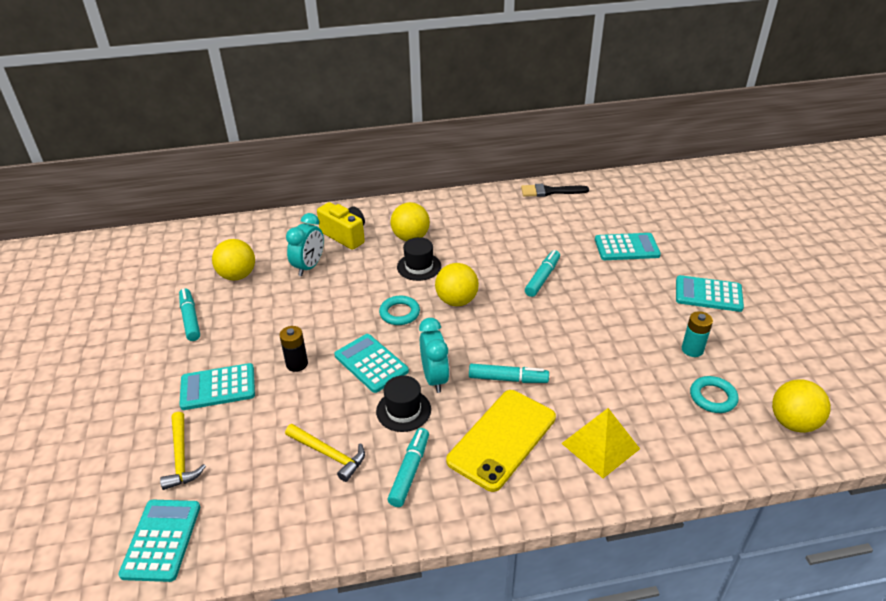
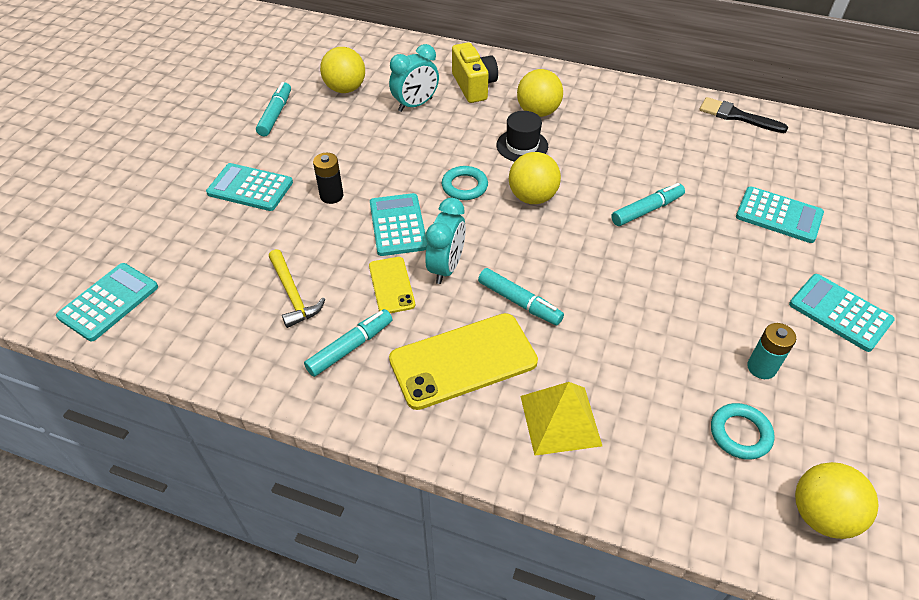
camera: 30 degrees right, 10 degrees up
yellow hammer [160,412,206,490] -> none
black hat [376,375,431,432] -> yellow phone [369,257,415,313]

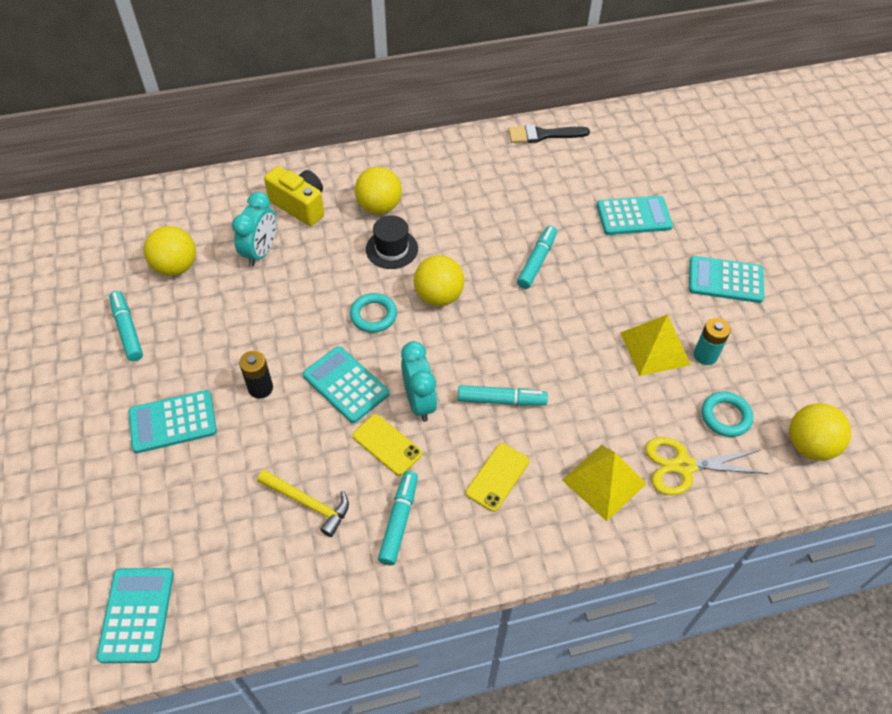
camera: 35 degrees left, 5 degrees up
yellow phone [389,313,538,410] -> yellow phone [466,443,529,512], size x0.54
none -> yellow pyramid [620,314,691,376]
none -> yellow scissors [645,437,768,495]

